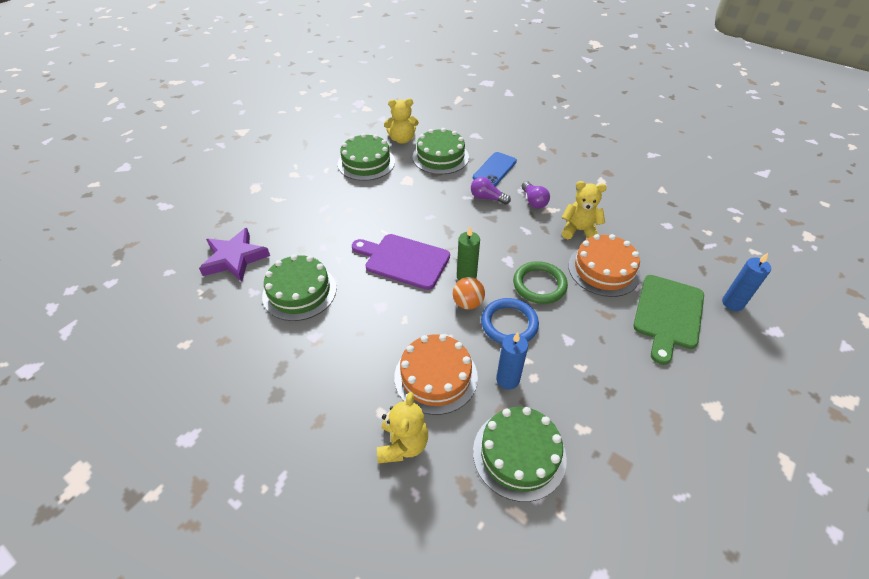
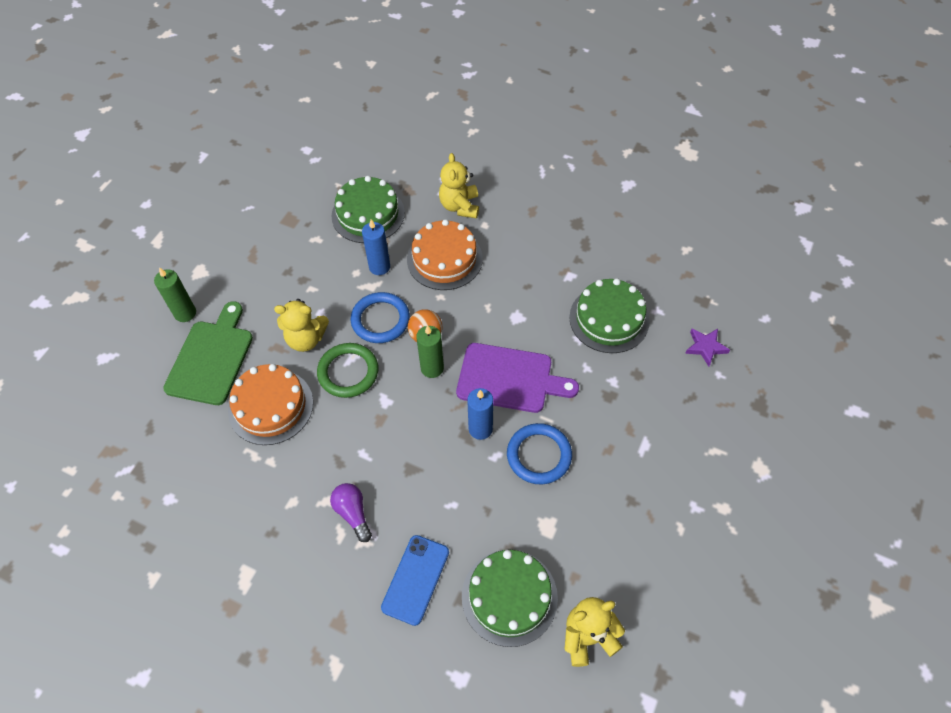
camera: 170 degrees right, 10 degrees up
purple star [199,228,270,282] -> purple star [685,329,730,366], size x0.55
green cake [338,133,395,181] -> none
purple light bulb [471,177,511,205] -> none
yellow teddy bear [562,181,607,239] -> yellow teddy bear moved to [274,299,329,352]
blue candle [722,253,771,311] -> blue candle moved to [467,388,493,440]
none -> green candle [154,267,196,322]
none -> blue ring [507,423,572,484]

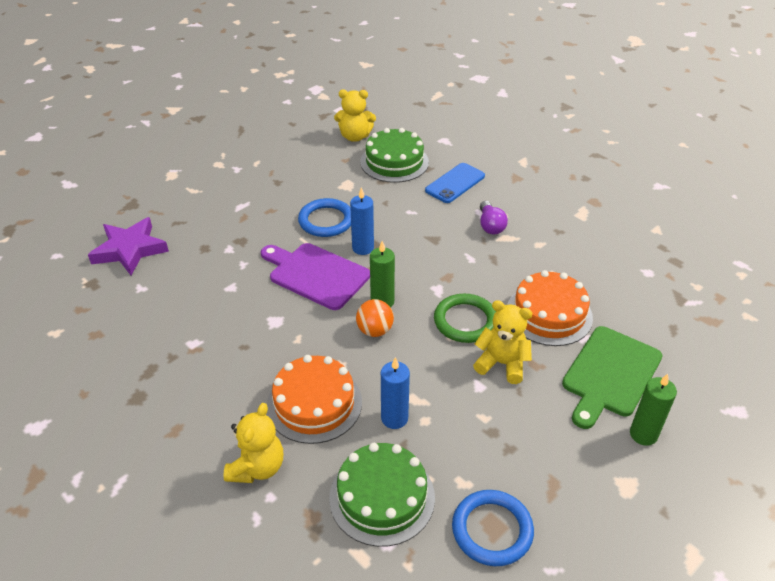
camera: 160 degrees left, 15 degrees down
blue ring [350,292,410,343] -> blue ring moved to [452,490,534,566]
green cake [569,278,650,353] -> none
purple star [685,329,730,366] -> purple star [88,217,169,275], size x1.81

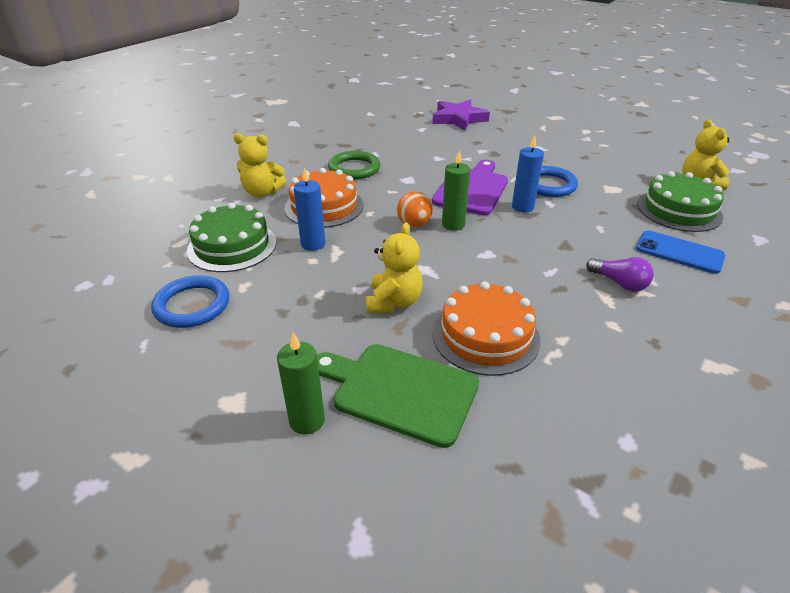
camera: 80 degrees right, 5 degrees down
green ring [434,294,496,343] -> green ring moved to [328,151,380,180]
purple light bulb [480,201,508,235] -> purple light bulb turned 120 degrees counterclockwise [586,257,654,292]

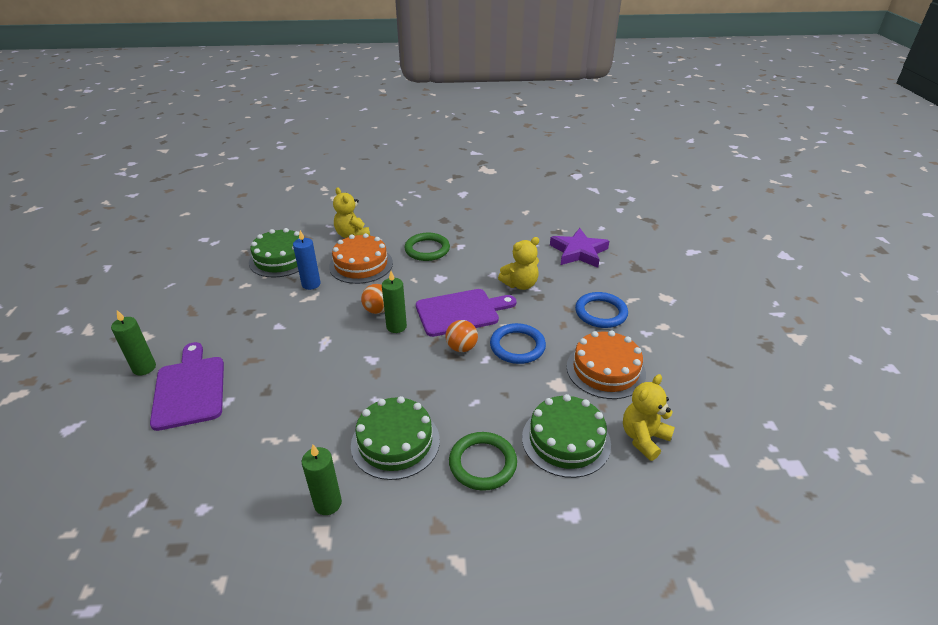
camera: 50 degrees right, 0 degrees up
blue ring [151,275,229,328] -> blue ring moved to [575,292,628,328]
green cutting board [317,344,479,448] -> purple cutting board [150,342,224,431]
yellow teddy bear [366,223,422,313] -> yellow teddy bear moved to [498,237,539,290]
orange cake [432,281,541,376] -> orange cake moved to [566,330,646,399]
blue candle [512,135,544,213] -> orange ball [445,320,478,352]
purple light bulb [586,257,654,292] -> green cake [351,396,440,480]
blue phone [636,230,725,274] -> green ring [449,432,517,491]
none -> green candle [302,444,342,515]

